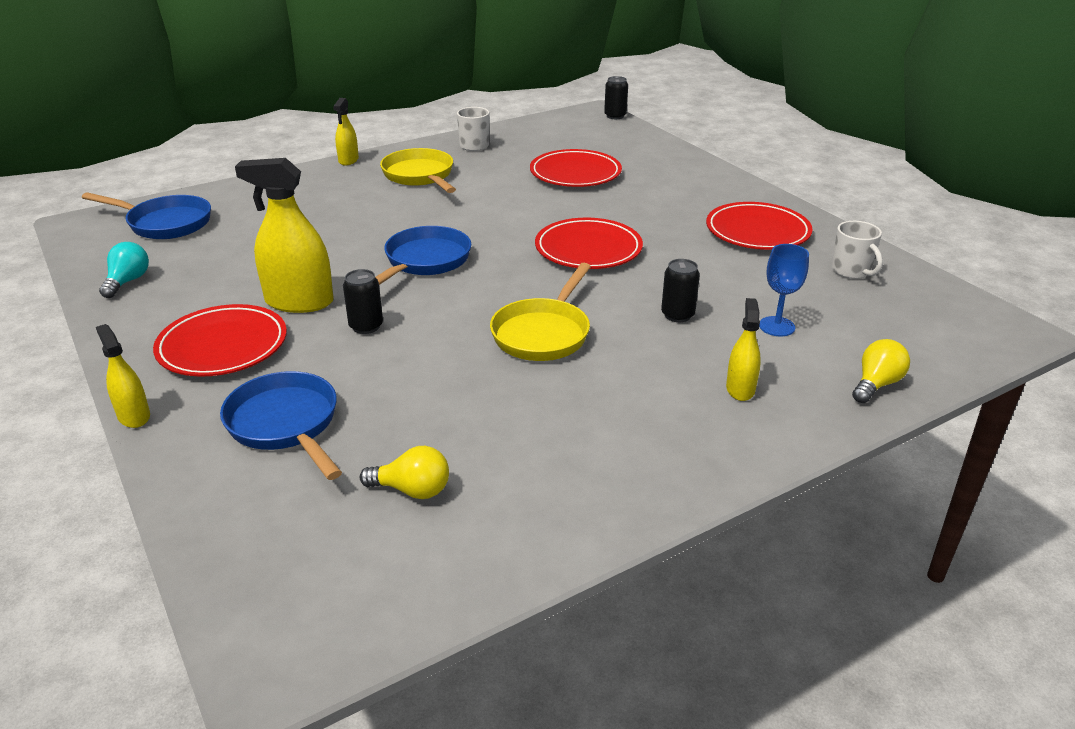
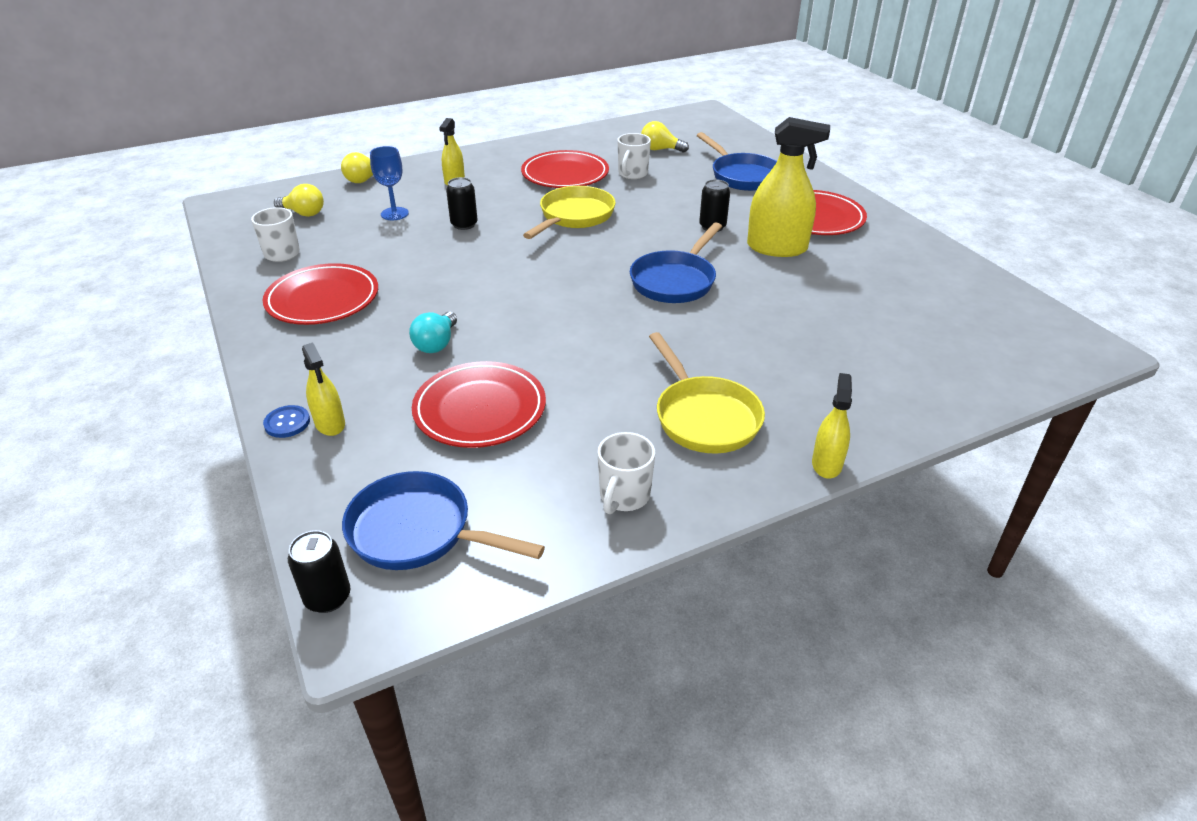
camera: 175 degrees left, 5 degrees up
blue pan [82,192,211,239] -> blue pan moved to [342,471,545,570]
yellow spray bottle [96,324,150,428] -> yellow spray bottle moved to [302,343,345,436]
turquoise light bulb [99,242,149,298] -> turquoise light bulb moved to [409,312,457,353]
red plate [535,218,643,269] -> red plate moved to [521,150,609,188]
none -> blue button [263,405,310,438]
none -> yellow light bulb [274,184,324,217]
none -> white mug [617,133,651,179]

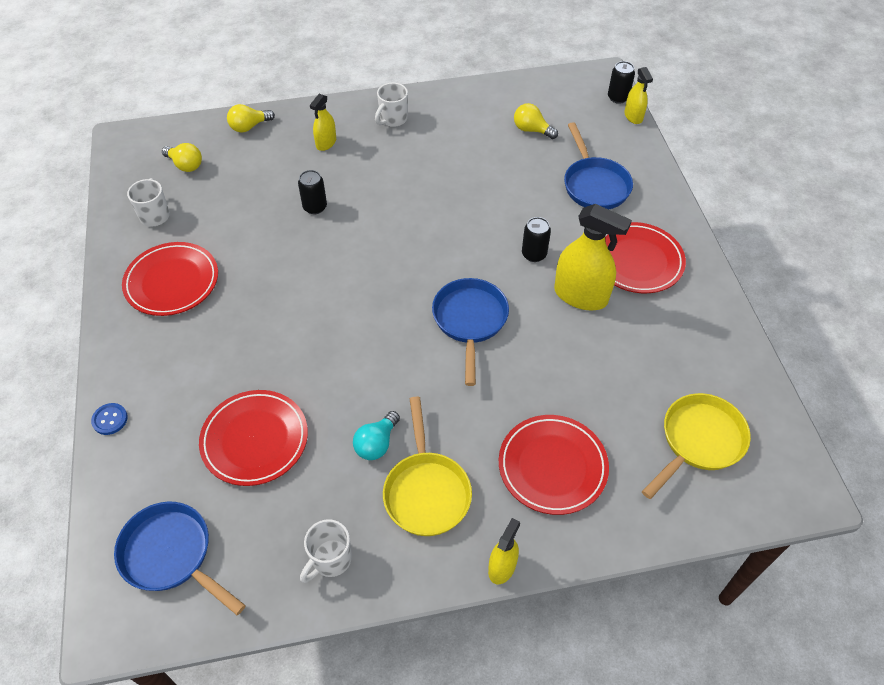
camera: 15 degrees right, 15 degrees up
black can [288,530,351,613] -> black can moved to [608,61,635,104]
yellow spray bottle [302,343,345,436] -> yellow spray bottle moved to [624,67,653,124]
blue goblet [370,146,409,220] -> none
turquoise light bulb [409,312,457,353] -> turquoise light bulb moved to [353,411,400,460]
red plate [521,150,609,188] -> red plate moved to [499,415,609,515]
yellow pan [523,186,616,239] -> yellow pan moved to [642,393,751,499]
white mug [617,133,651,179] -> white mug moved to [375,83,408,127]
blue pan [630,223,722,303] -> blue pan turned 135 degrees clockwise [432,278,509,386]

